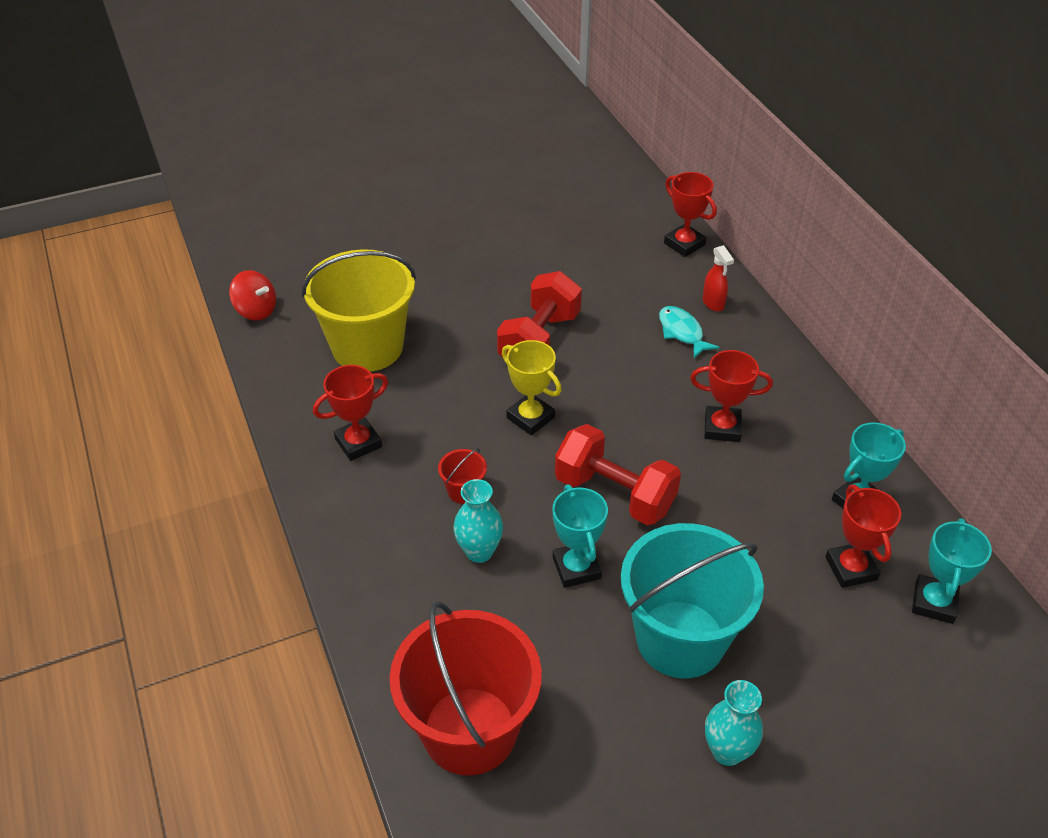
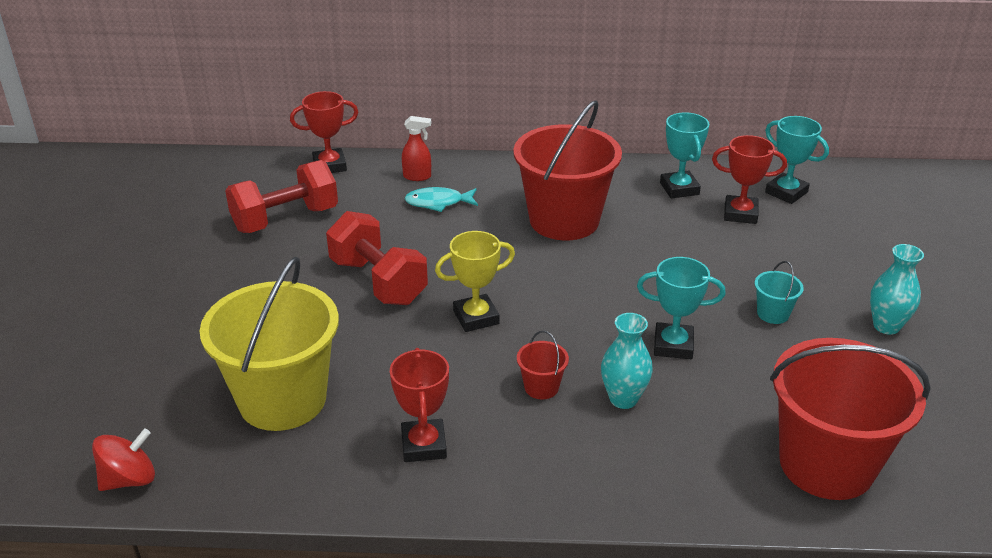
camera: 65 degrees left, 10 degrees down
red dumbbell [555,424,681,525] -> red dumbbell moved to [225,160,338,233]
turquoise bucket [621,523,764,678] -> turquoise bucket [755,261,804,324], size x0.40
red trophy [690,350,773,442] -> red bucket [513,100,622,240]

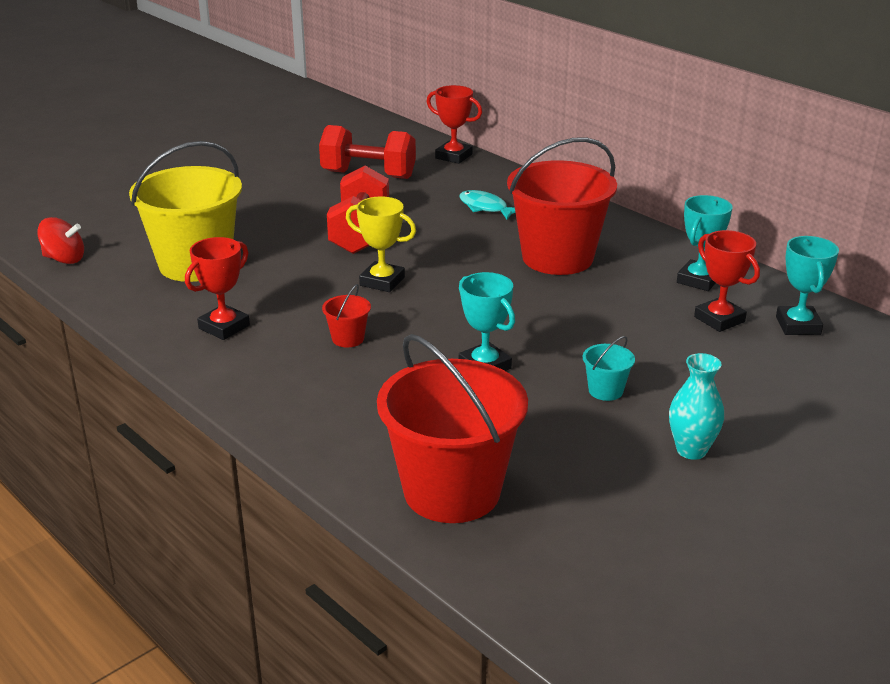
camera: 45 degrees right, 5 degrees down
red spray bottle [402,116,431,181] -> none
turquoise vase [601,313,653,409] -> none

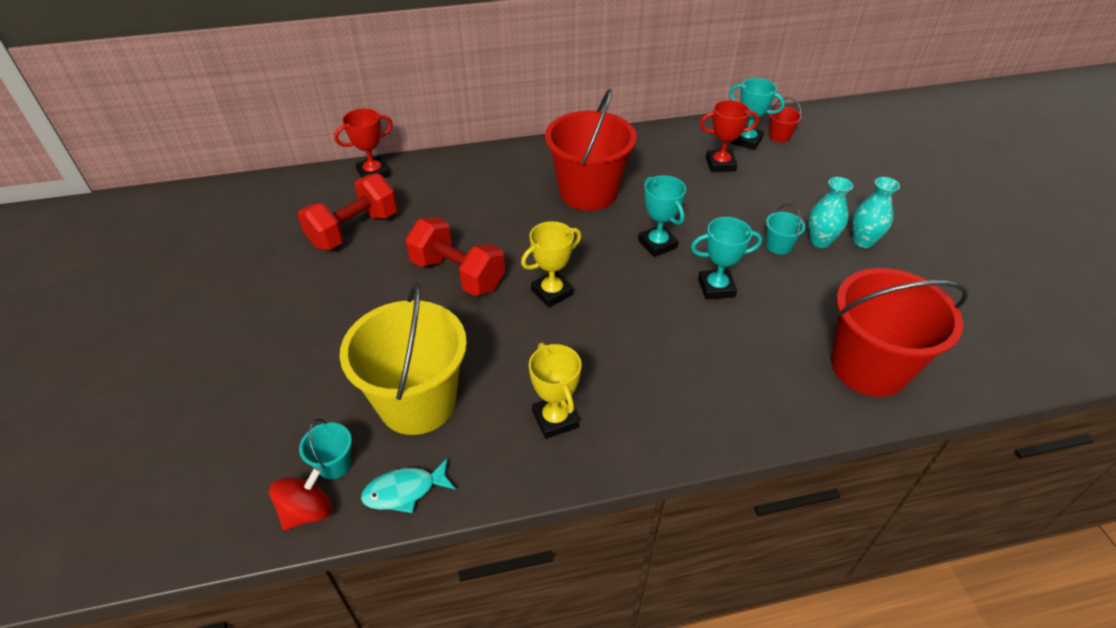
camera: 60 degrees left, 15 degrees up
red trophy [185,237,250,340] -> yellow trophy [529,343,582,439]
red bucket [322,284,371,347] -> red bucket moved to [769,97,802,142]
turquoise fish [459,190,515,219] -> turquoise fish moved to [361,458,456,513]
turquoise trophy [677,195,732,291] -> turquoise trophy moved to [638,175,686,257]
none -> turquoise bucket [299,419,352,479]
none -> turquoise vase [809,177,853,248]

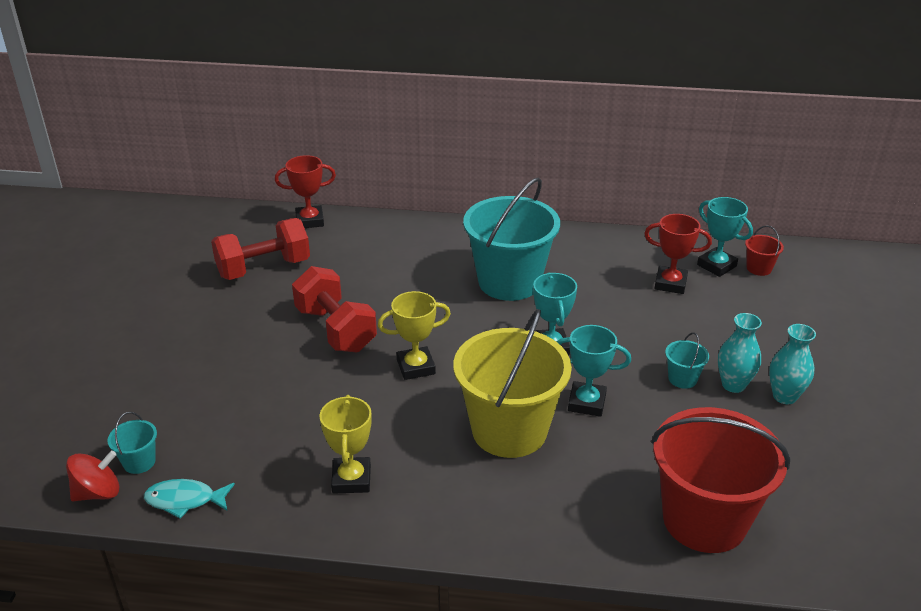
camera: 20 degrees right, 10 degrees down
yellow bucket [340,282,467,435] -> yellow bucket moved to [453,309,572,458]
red bucket [545,89,637,211] -> turquoise bucket [463,178,560,301]

